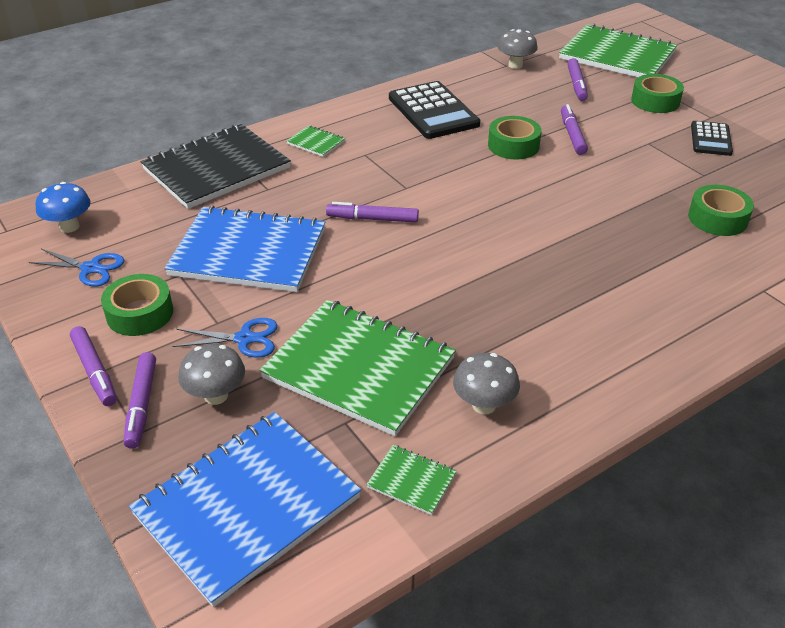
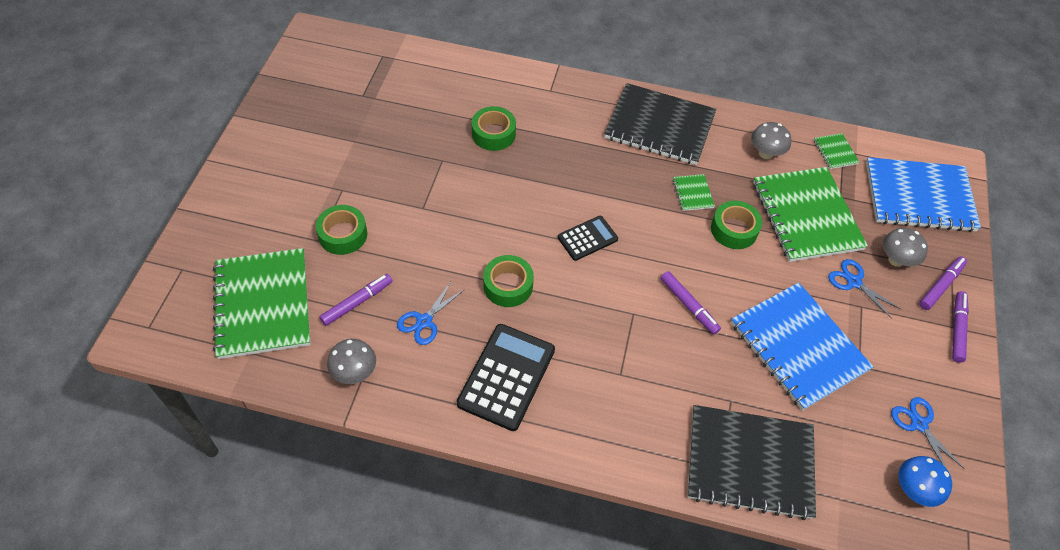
camera: 135 degrees left, 15 degrees up
green tape [101,274,173,336] -> green tape moved to [711,201,762,249]
green notebook [286,125,345,157] -> green notebook moved to [672,174,715,211]
purple marker [561,104,588,155] -> none
black calculator [691,121,733,156] -> black calculator moved to [558,216,618,261]
none -> blue scissors [397,281,465,345]
none -> black notebook [604,83,716,165]

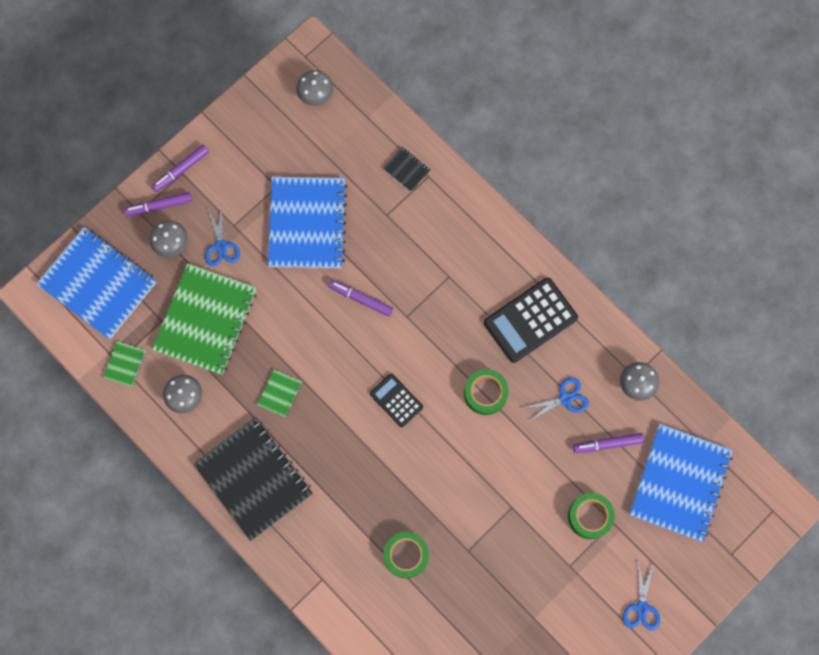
camera: 145 degrees left, 20 degrees up
green notebook [213,248,310,359] -> blue notebook [629,424,733,542]
black calculator [558,216,618,261] -> black calculator turned 45 degrees clockwise [370,373,423,427]
purple marker [661,271,721,334] -> purple marker turned 60 degrees counterclockwise [329,280,393,317]
black notebook [688,405,816,520] -> black notebook [383,147,431,192], size x0.41
green tape [711,201,762,249] -> none
blue scissors [891,397,965,469] -> blue scissors moved to [623,562,660,631]
blue mushroom [899,456,952,507] -> grey mushroom [296,70,334,106]

